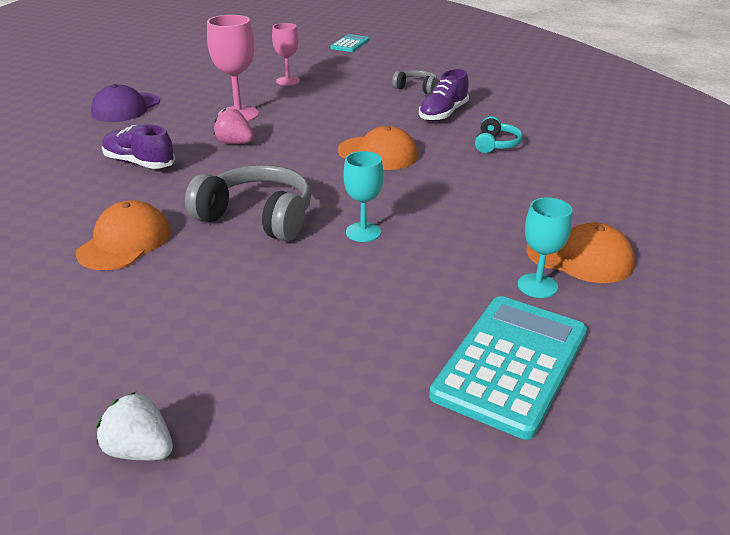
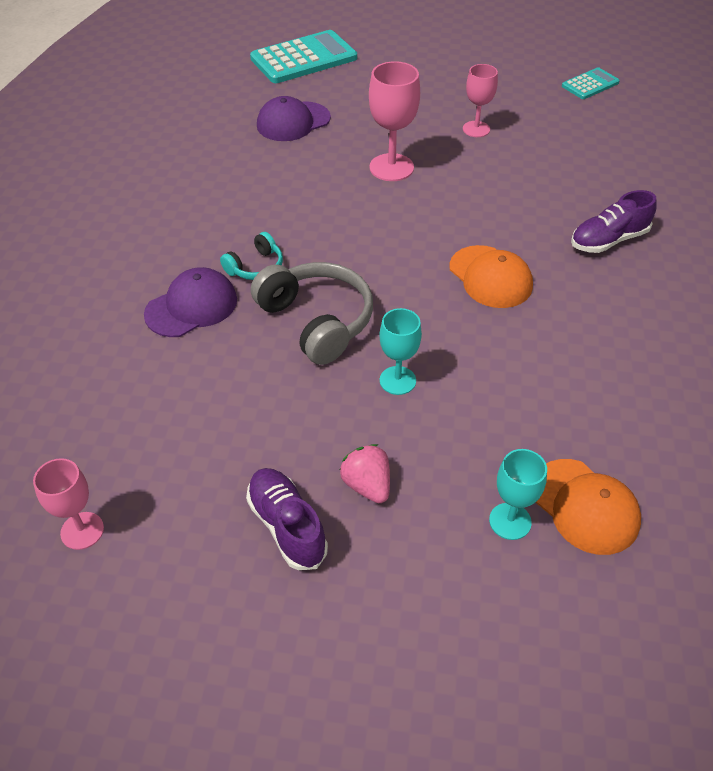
camera: 30 degrees right, 15 degrees up
orange cap [76,200,171,270] -> purple cap [144,267,237,337]
white strawberry [97,392,173,460] -> pink goblet [33,458,104,550]
purple shoe [102,124,175,169] -> purple shoe moved to [246,468,328,570]
pink strawberry [213,108,254,144] -> pink strawberry moved to [340,444,390,503]
grey headphones [392,70,437,94] -> none
turquoise calculator [429,296,587,440] -> turquoise calculator moved to [250,30,357,83]
turquoise headphones [475,116,523,153] -> turquoise headphones moved to [220,232,283,280]

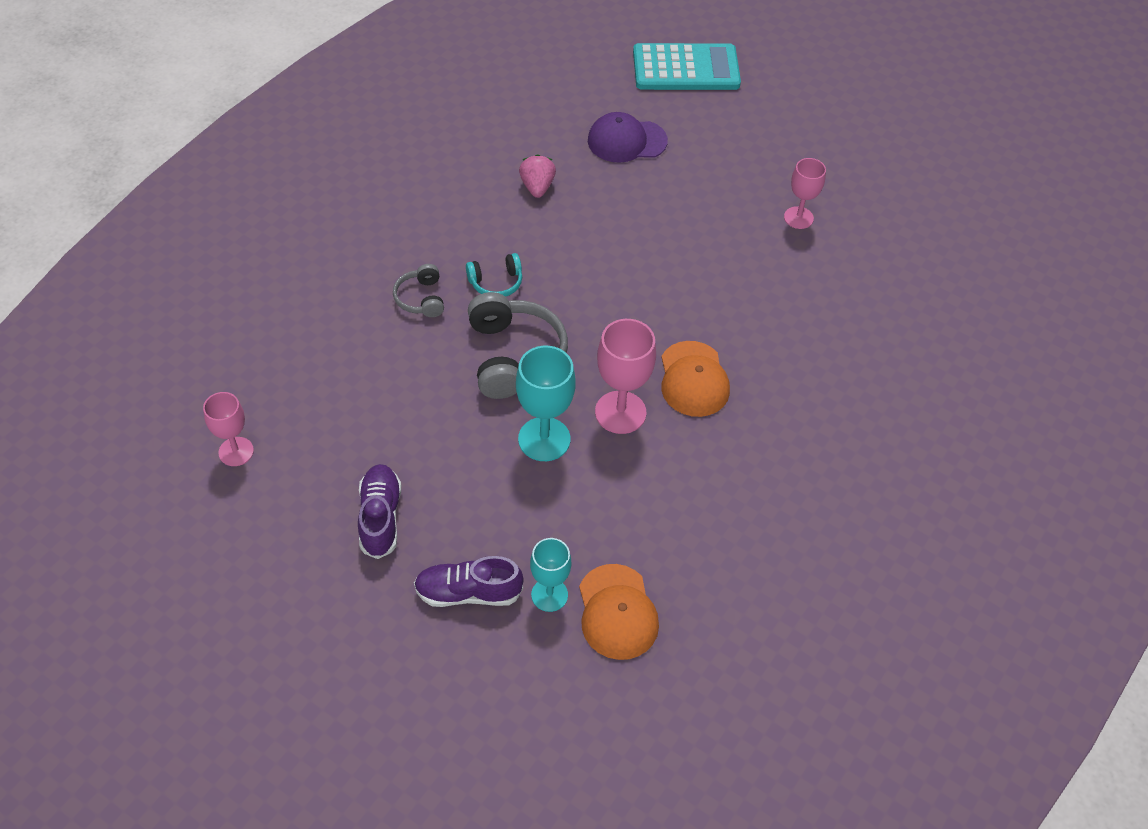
camera: 25 degrees right, 5 degrees up
purple cap [144,267,237,337] -> grey headphones [393,264,444,317]
pink strawberry [340,444,390,503] -> pink strawberry moved to [519,154,556,198]
pink goblet [369,61,420,181] -> pink goblet moved to [595,319,656,434]
turquoise goblet [380,308,422,395] -> turquoise goblet [516,346,575,461], size x1.54
turquoise calculator [562,67,620,99] -> none
purple shoe [571,190,657,253] -> purple shoe moved to [414,556,524,607]

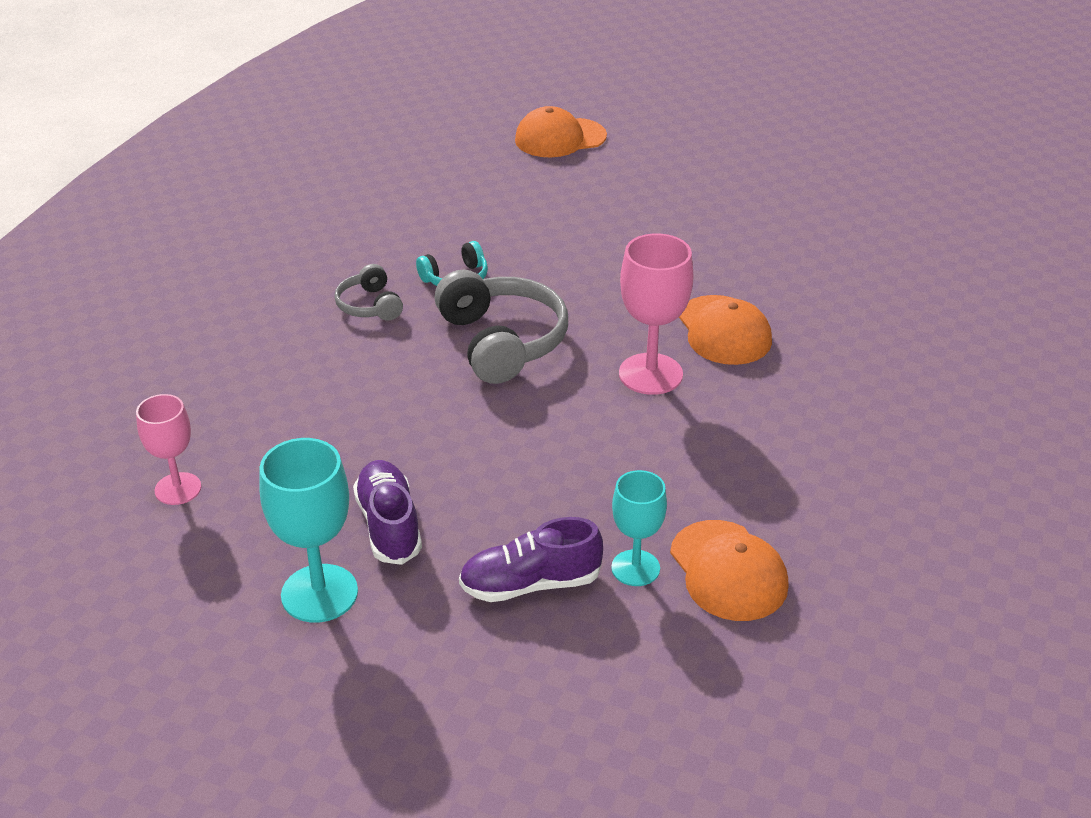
camera: 10 degrees left, 15 degrees down
turquoise goblet [516,346,575,461] -> turquoise goblet moved to [259,438,358,623]
pink strawberry [519,154,556,198] -> none
purple cap [588,112,668,163] -> orange cap [515,106,607,158]
turquoise calculator [633,43,741,90] -> none
pink goblet [784,158,826,229] -> none

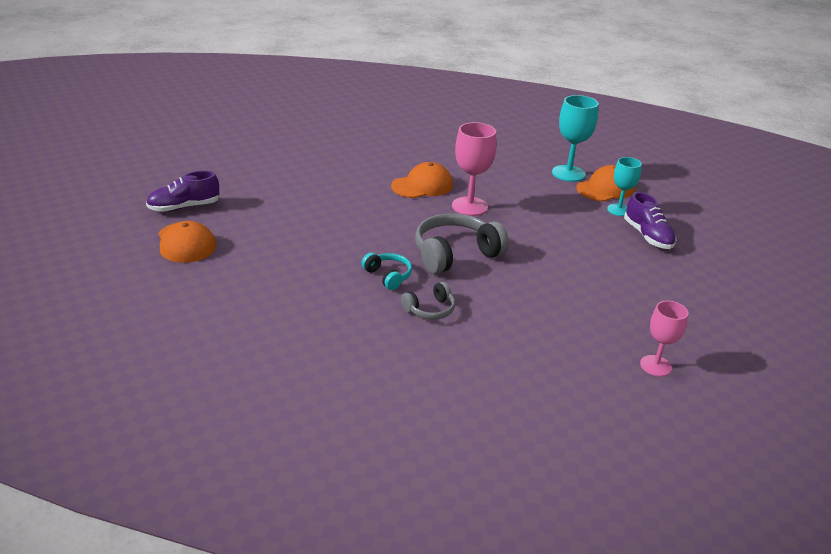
camera: 100 degrees left, 5 degrees down
turquoise goblet [259,438,358,623] -> turquoise goblet moved to [552,95,599,182]
purple shoe [353,460,422,565] -> purple shoe moved to [146,171,220,212]

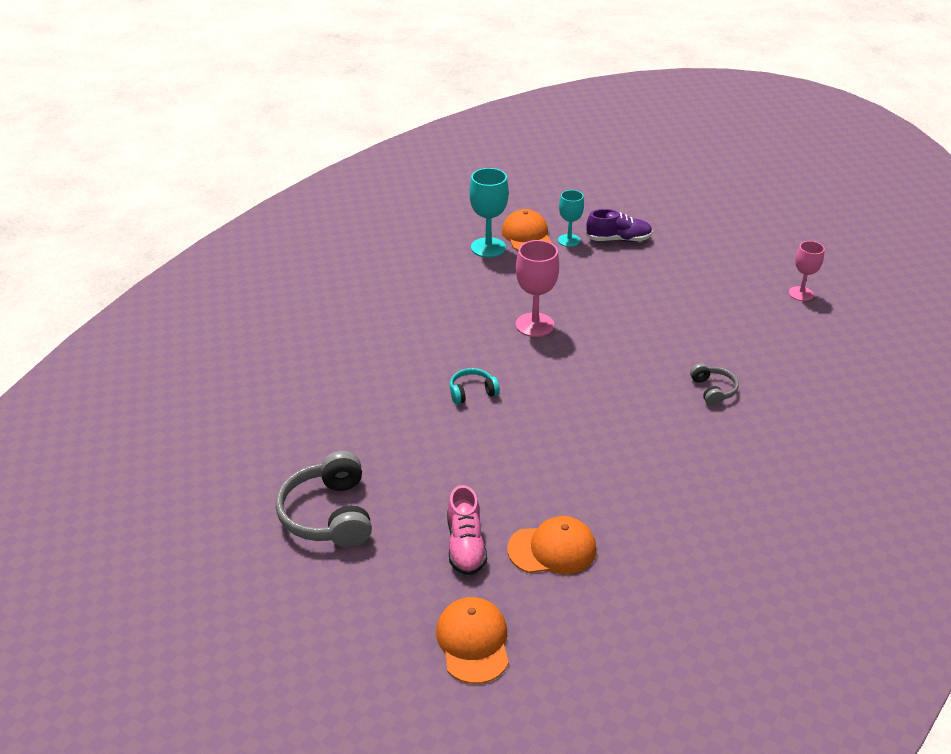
camera: 70 degrees left, 5 degrees up
purple shoe [146,171,220,212] -> pink shoe [447,485,487,576]
turquoise headphones [361,252,412,290] -> turquoise headphones moved to [450,368,500,404]
orange cap [391,162,453,198] -> orange cap moved to [436,597,509,684]
grey headphones [415,213,509,274] -> grey headphones moved to [276,451,372,548]

